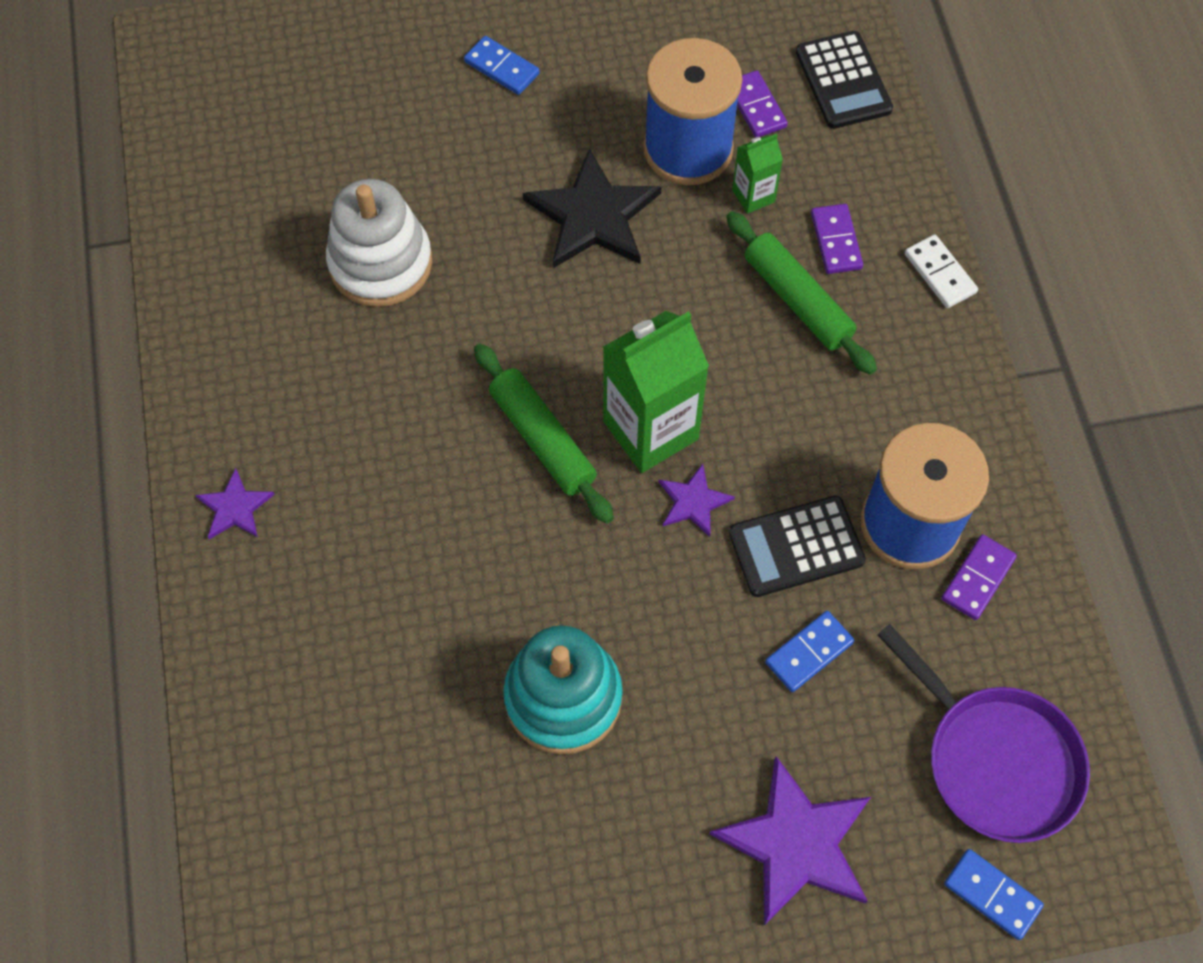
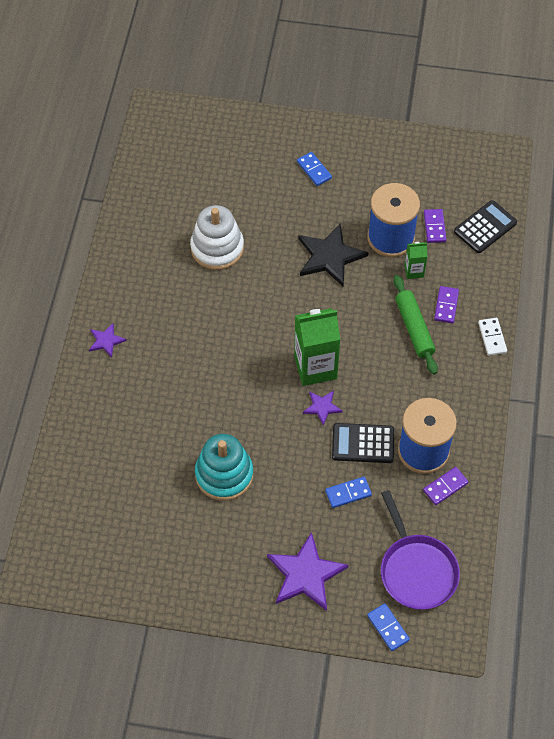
camera: 20 degrees right, 5 degrees down
green rolling pin [474,343,614,524] -> none
black calculator [796,31,893,129] -> black calculator turned 135 degrees counterclockwise [454,200,517,253]

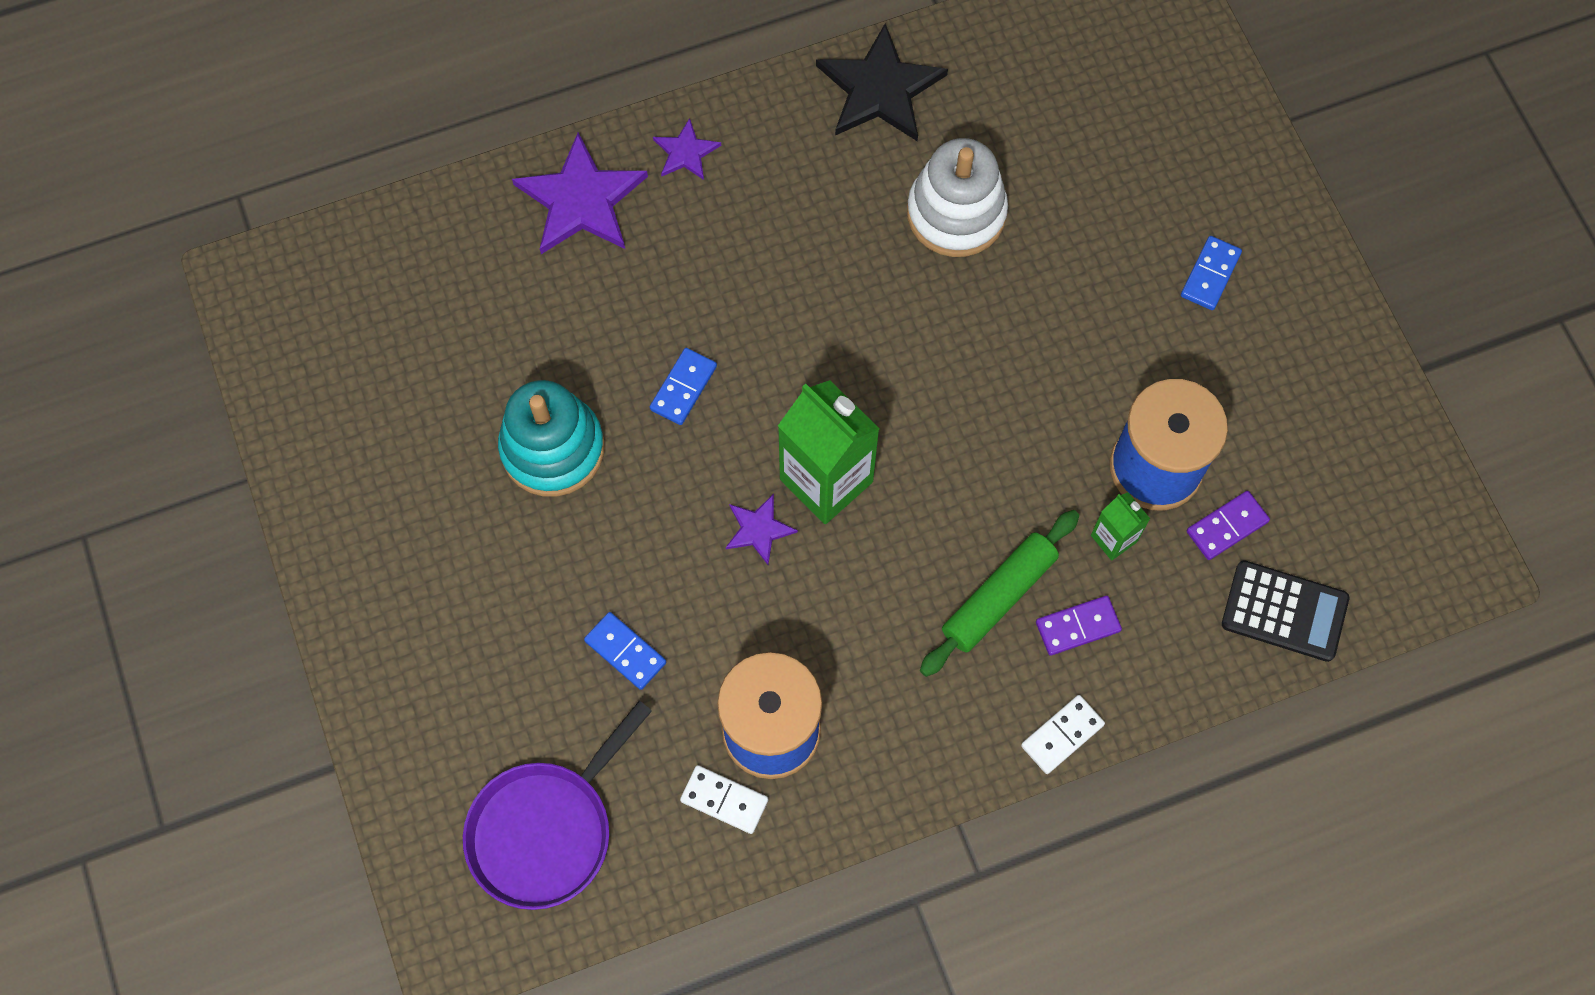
camera: 60 degrees right, 10 degrees up
purple star [267,532,349,611] -> purple star moved to [512,133,648,254]
black star [298,223,369,287] -> black star moved to [816,23,948,141]
black calculator [332,423,394,463] -> none
blue domino [367,604,410,651] -> blue domino moved to [650,348,717,425]
purple domino [423,467,469,505] -> white domino [680,765,768,834]

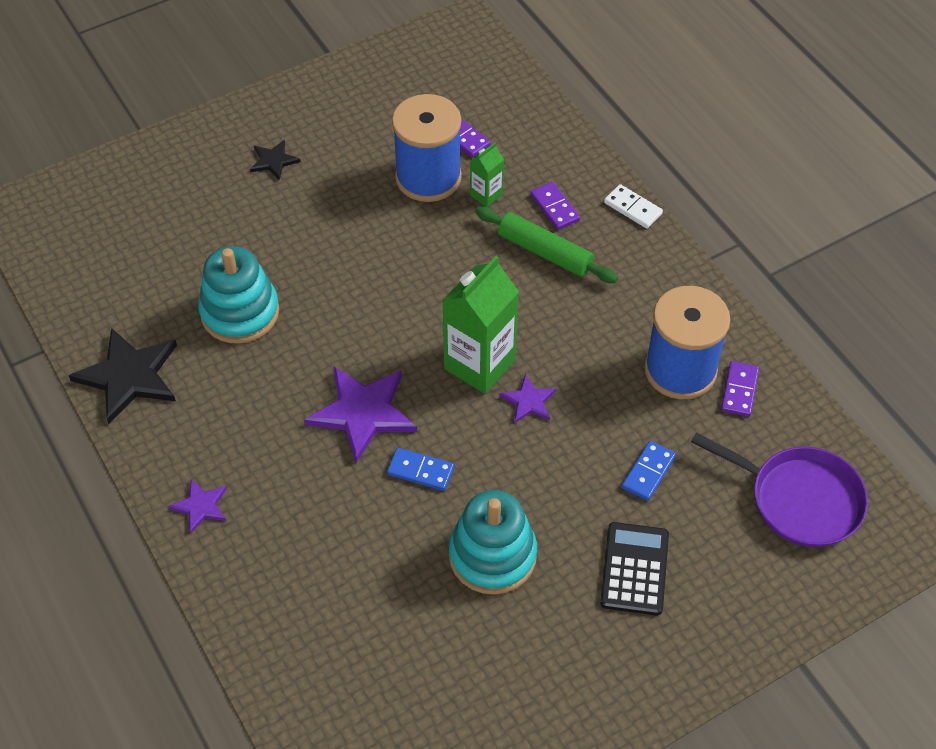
camera: 100 degrees left, 15 degrees down
purple star [512,133,648,254] -> purple star moved to [304,367,417,463]
white domino [680,765,768,834] -> purple domino [721,361,759,417]
white stacking toy [907,138,1008,257] -> turquoise stacking toy [198,246,279,344]
blue domino [1181,236,1242,310] -> black star [250,140,301,180]
black calculator [1222,560,1349,662] -> black calculator moved to [600,522,669,615]

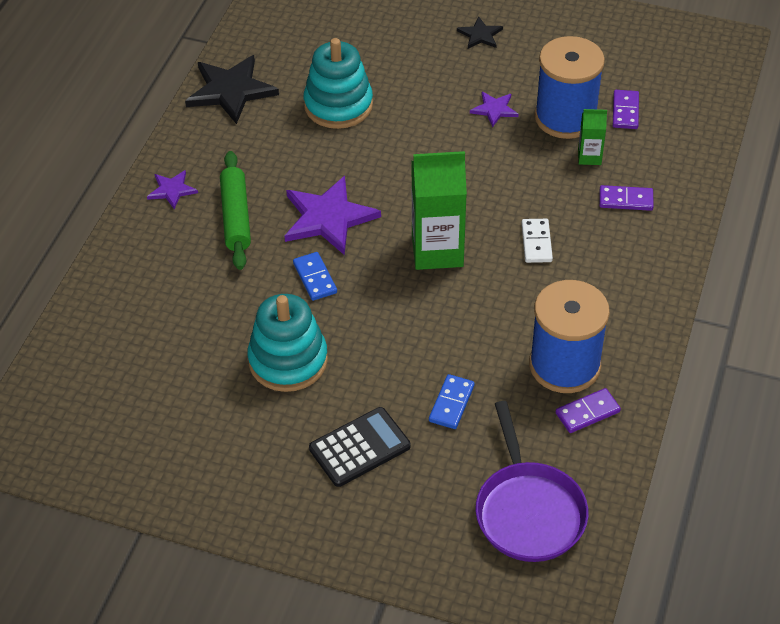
camera: 50 degrees right, 5 degrees down
green rolling pin [475,206,618,283] -> green rolling pin moved to [220,151,251,270]
purple star [499,374,556,424] -> purple star moved to [470,92,519,127]
purple domino [530,182,580,230] -> purple domino turned 75 degrees clockwise [599,185,654,211]
white domino [604,184,663,228] -> white domino moved to [522,219,553,263]
blue domino [622,441,676,501] -> blue domino turned 60 degrees counterclockwise [429,374,475,429]

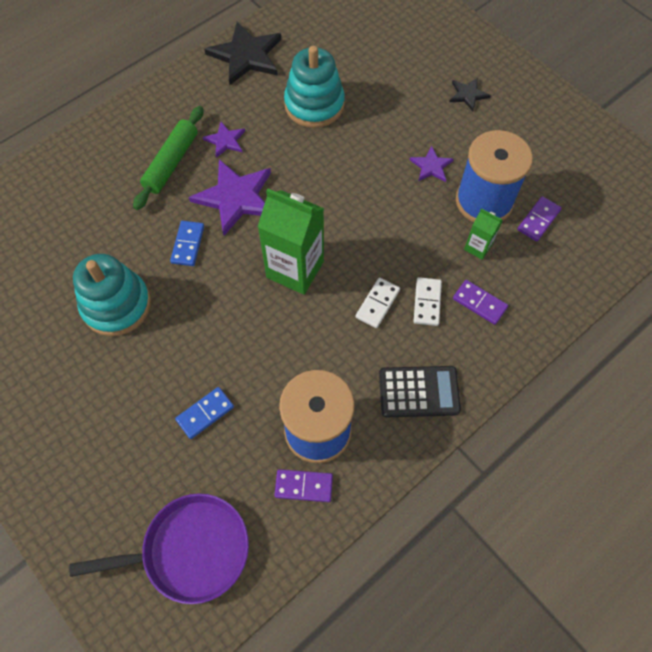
camera: 30 degrees right, 15 degrees up
purple star [147,170,198,209] -> purple star moved to [203,122,245,158]
black calculator [309,407,411,487] -> black calculator moved to [379,366,461,417]
purple pan [475,401,589,562] -> purple pan turned 120 degrees counterclockwise [69,493,249,604]
none -> white domino [414,277,442,326]

